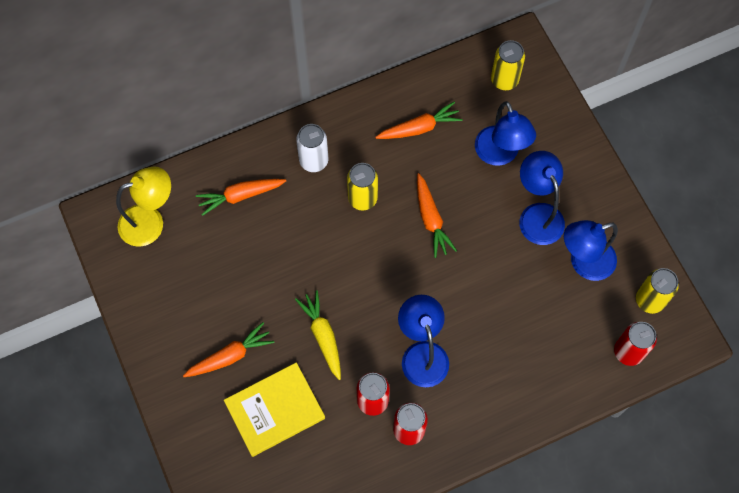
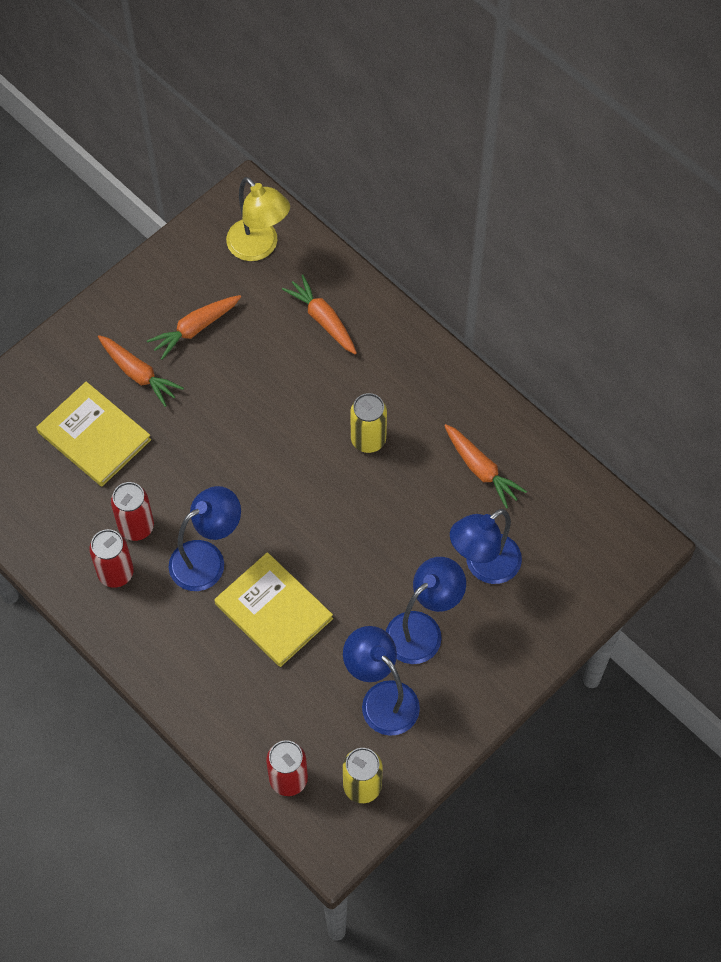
camera: 70 degrees right, 5 degrees down
yellow carrot [295,290,341,380] -> none
white can [296,124,328,172] -> none
orange carrot [417,173,457,258] -> orange carrot moved to [147,295,241,360]
yellow can [491,40,525,90] -> none
none -> yellow book [214,552,333,667]

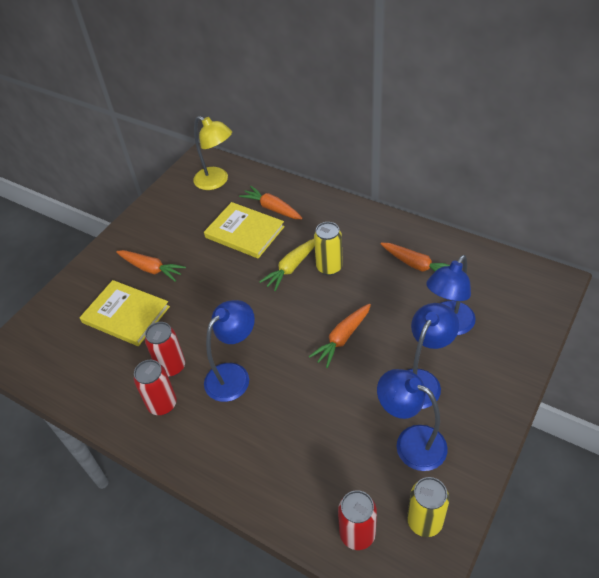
camera: 10 degrees left, 15 degrees down
orange carrot [147,295,241,360] -> orange carrot moved to [309,304,371,368]
yellow book [214,552,333,667] -> yellow book moved to [204,202,285,259]
none -> yellow carrot [259,239,315,291]

